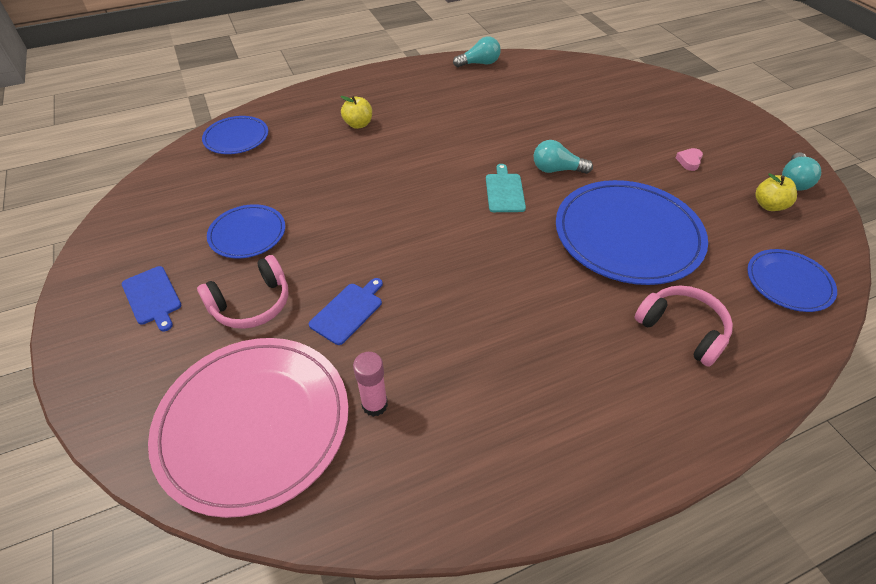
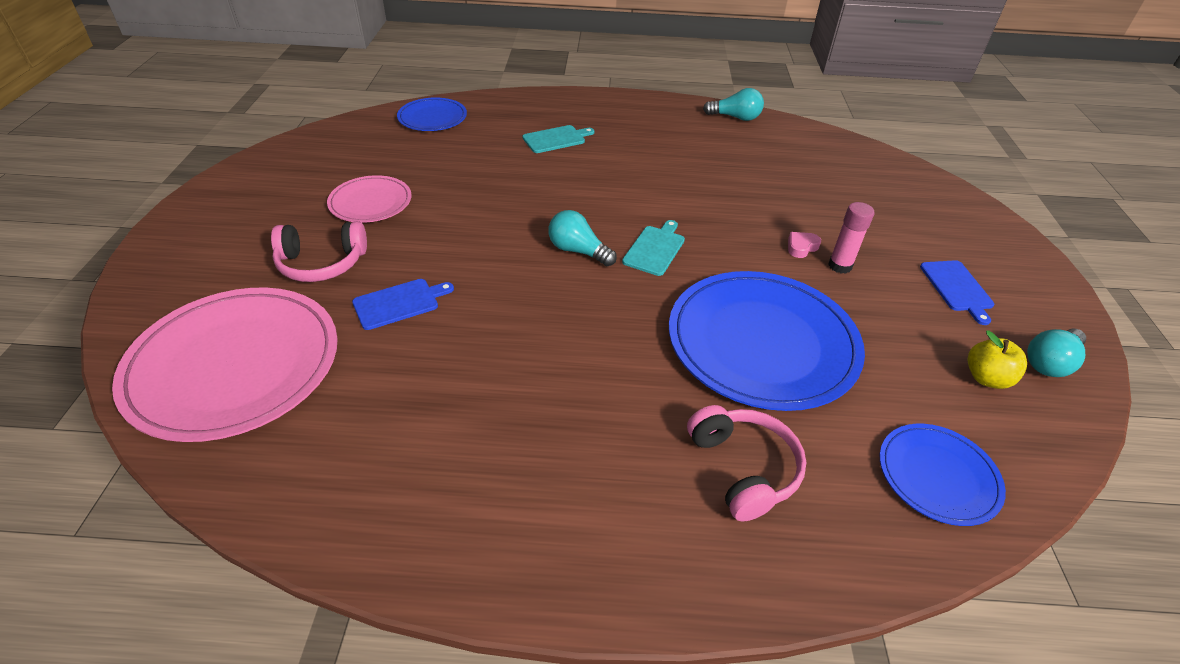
camera: 25 degrees right, 5 degrees down
blue cutting board [122,266,181,331] -> blue cutting board moved to [920,260,994,325]
blue plate [207,204,285,259] -> pink plate [327,175,411,223]
yellow apple [340,96,372,129] -> turquoise cutting board [523,125,594,153]
pink glue stick [353,352,388,417] -> pink glue stick moved to [828,202,874,274]
turquoise light bulb [534,140,593,174] -> turquoise light bulb moved to [548,210,617,266]
pink heart [676,148,703,171] -> pink heart moved to [788,232,821,258]

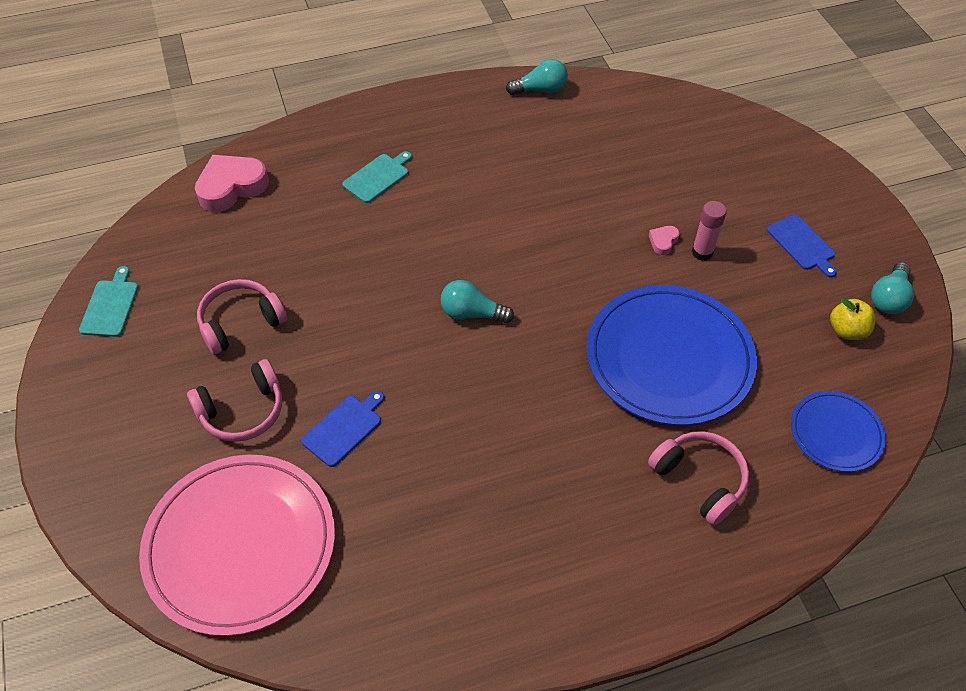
camera: 20 degrees left, 10 degrees up
pink plate [327,175,411,223] -> pink headphones [197,279,287,355]
blue plate [397,97,467,131] -> pink heart [195,155,269,212]
turquoise cutting board [622,220,685,276] -> turquoise cutting board moved to [79,266,138,337]

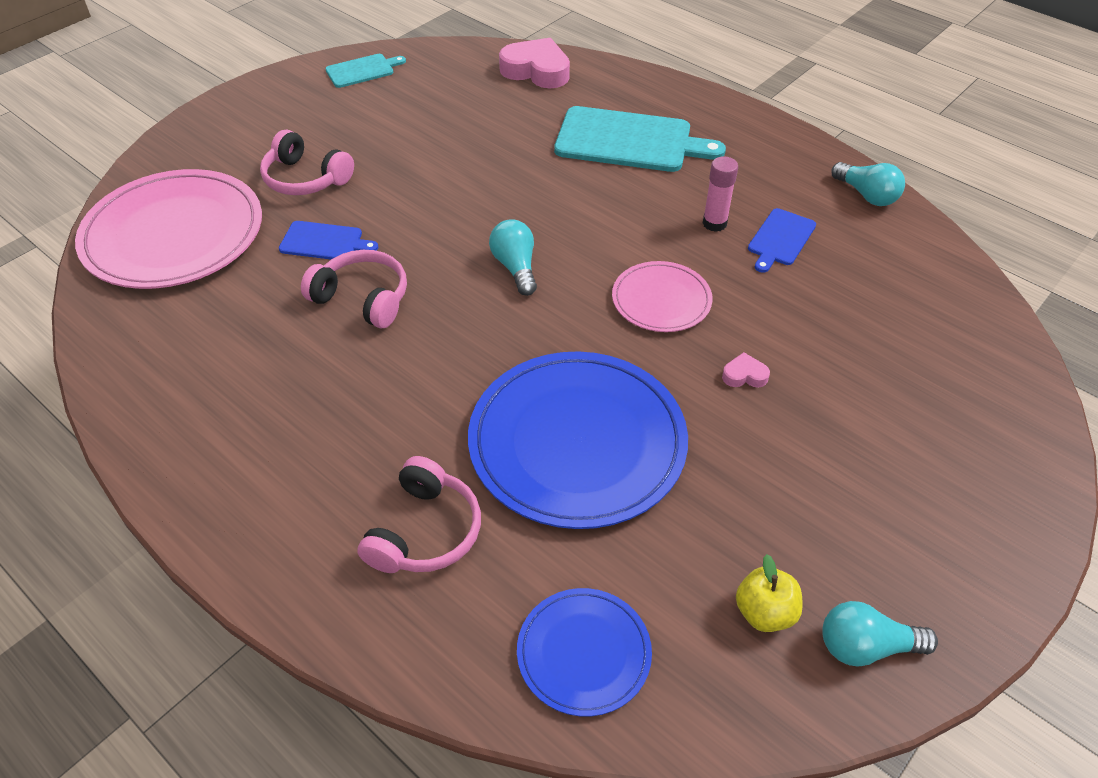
camera: 60 degrees right, 5 degrees down
pink headphones [197,279,287,355] -> pink headphones moved to [301,250,407,329]
turquoise cutting board [342,151,412,203] -> turquoise cutting board [554,106,726,172], size x1.93
pink glue stick [692,201,727,261] -> pink glue stick moved to [702,156,738,232]
blue cutting board [767,214,837,278] -> blue cutting board moved to [748,208,816,273]
none -> pink plate [612,261,713,332]

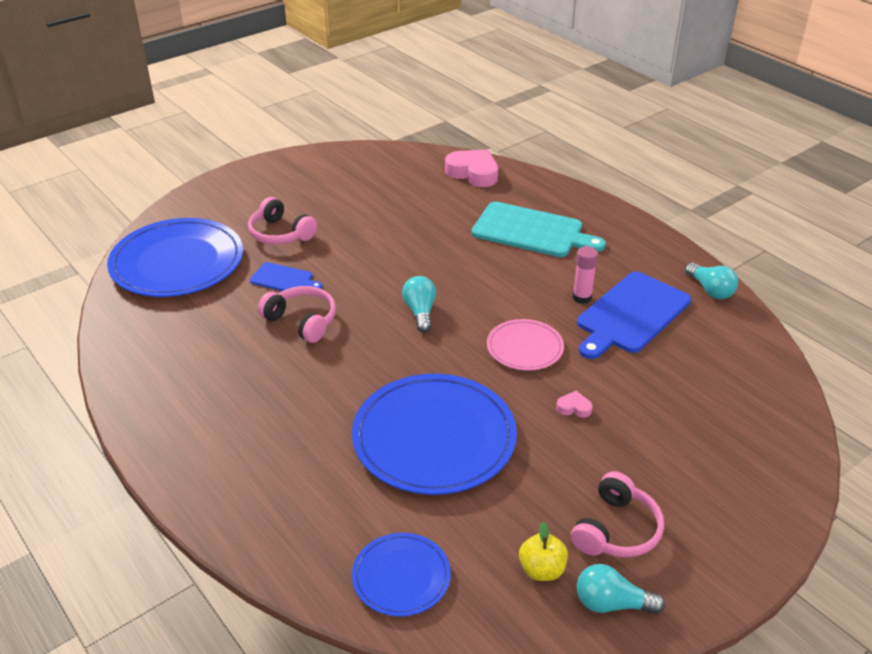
camera: 10 degrees right, 10 degrees down
pink plate [75,169,262,289] -> blue plate [107,218,243,297]
turquoise cutting board [325,54,406,88] -> none
pink headphones [357,456,481,573] -> pink headphones moved to [571,471,664,558]
blue cutting board [748,208,816,273] -> blue cutting board [577,272,691,359], size x1.93

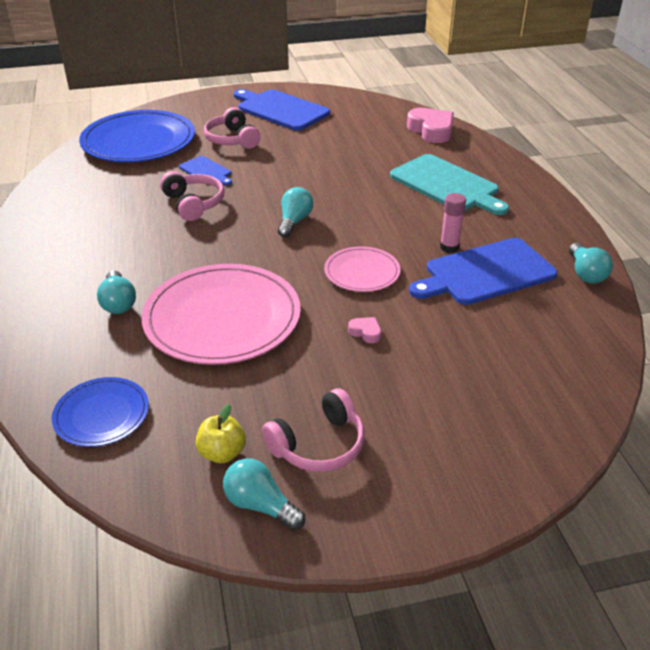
camera: 25 degrees right, 0 degrees up
blue plate [352,374,517,495] -> pink plate [141,264,301,365]
none -> turquoise light bulb [97,271,136,314]
none -> blue cutting board [233,89,330,131]

